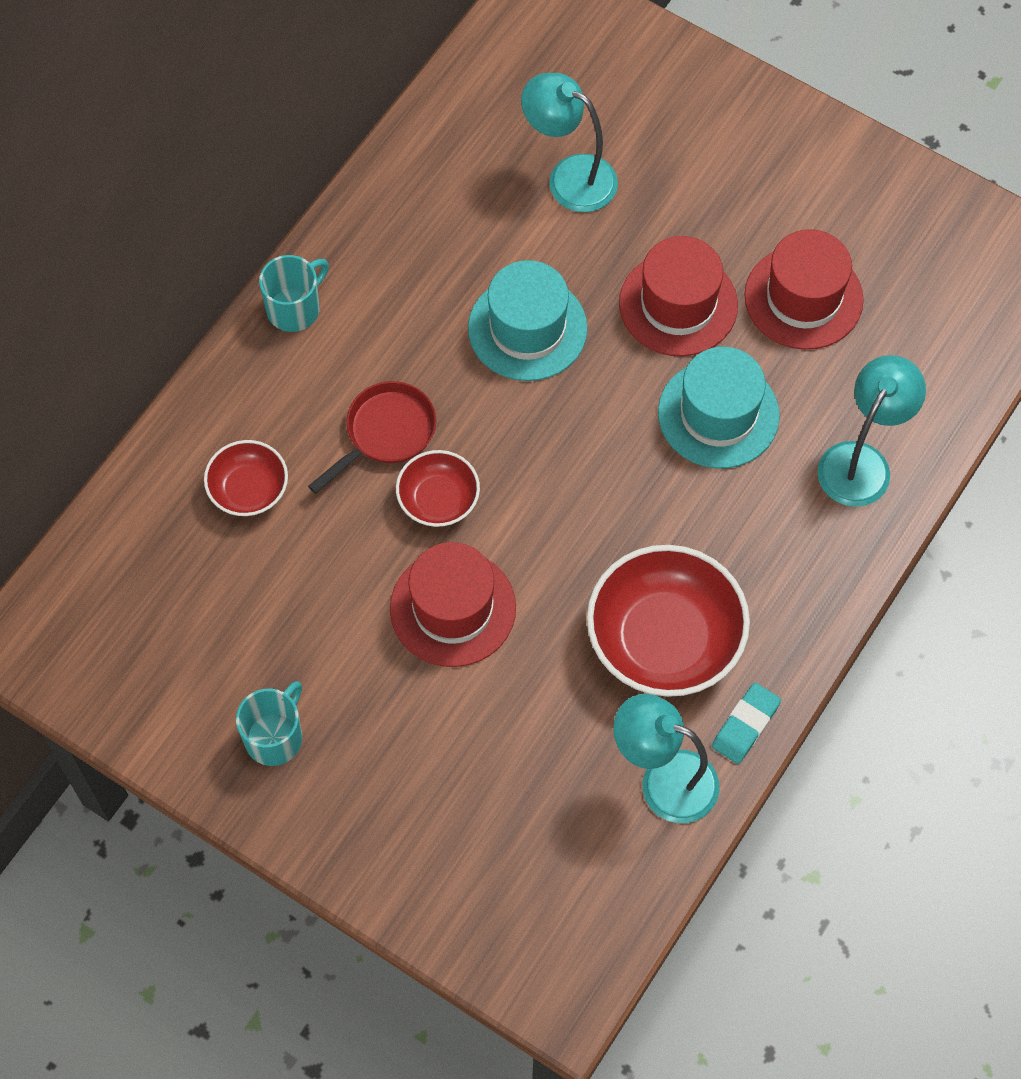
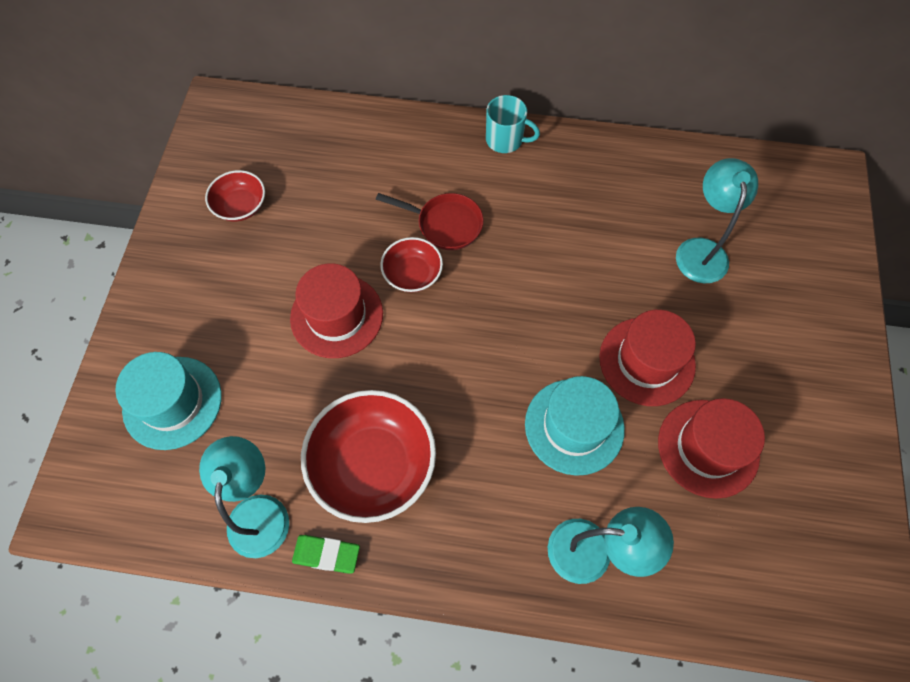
camera: 65 degrees right, 0 degrees up
red bowl [204,440,288,516] -> red bowl moved to [205,170,265,221]
turquoise mug [236,681,302,766] -> none
turquoise hat [468,260,588,381] -> turquoise hat moved to [115,352,222,450]
turquoise eraser [712,683,781,764] -> green eraser [292,535,360,574]

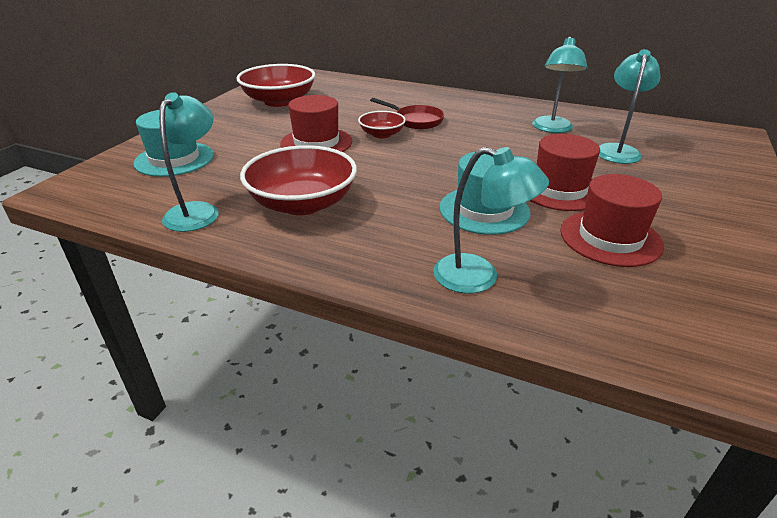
camera: 15 degrees right, 30 degrees down
red bowl [205,170,265,221] -> red bowl [236,64,315,107], size x1.86
green eraser [292,535,360,574] -> none
turquoise mug [486,95,540,153] -> none
none -> turquoise lamp [532,36,588,133]

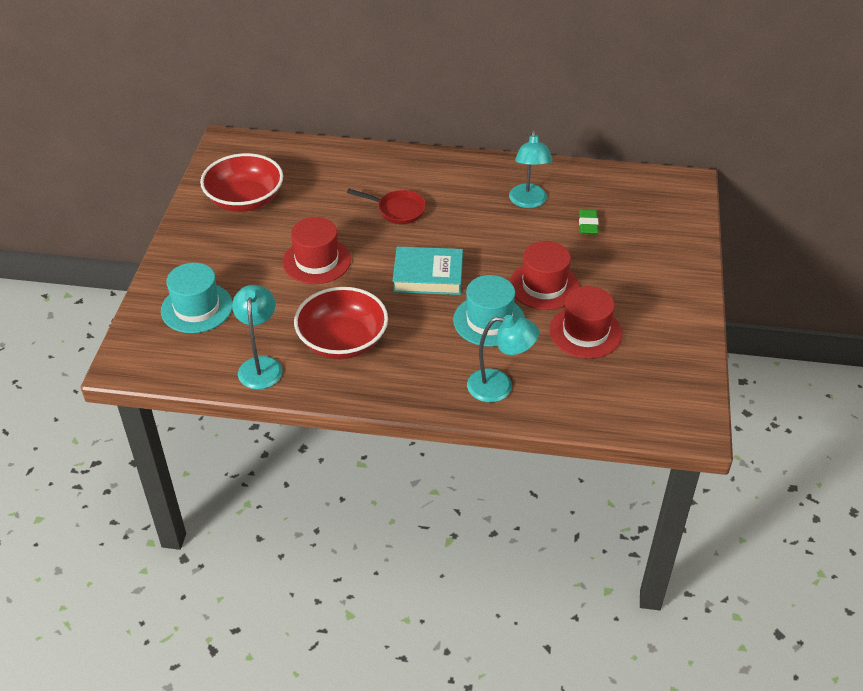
camera: 15 degrees left, 10 degrees up
red bowl [358,111,406,138] -> none
turquoise lamp [599,49,661,164] -> green eraser [579,210,599,234]
none -> turquoise book [393,247,463,295]

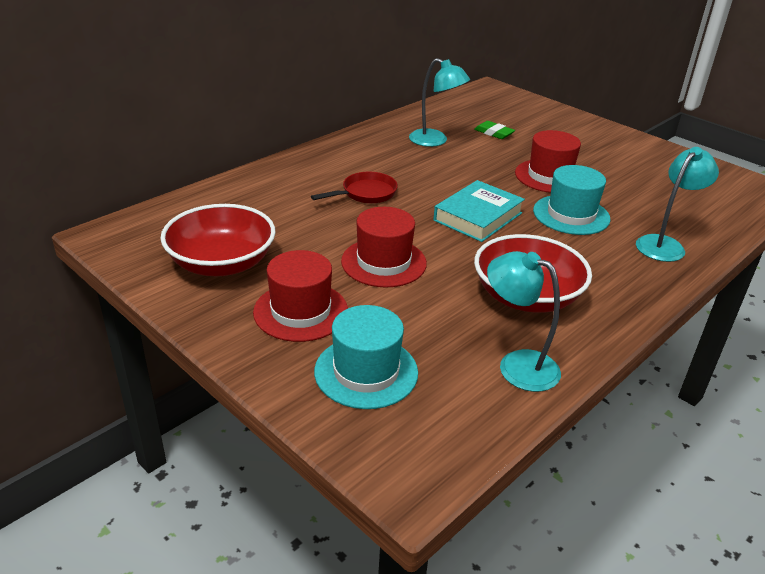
camera: 55 degrees left, 10 degrees down
red hat [549,286,623,359] -> red hat moved to [253,250,348,342]

